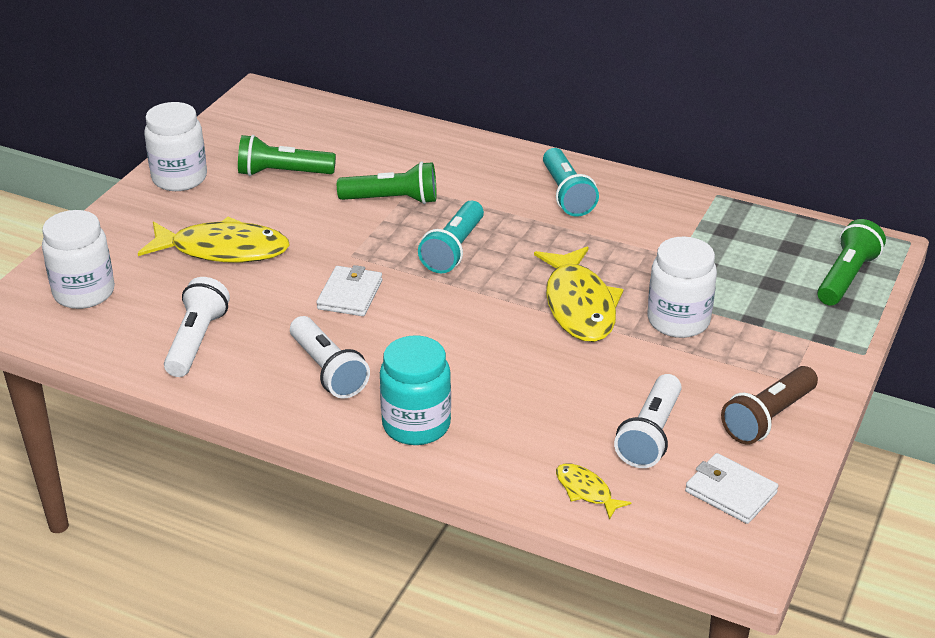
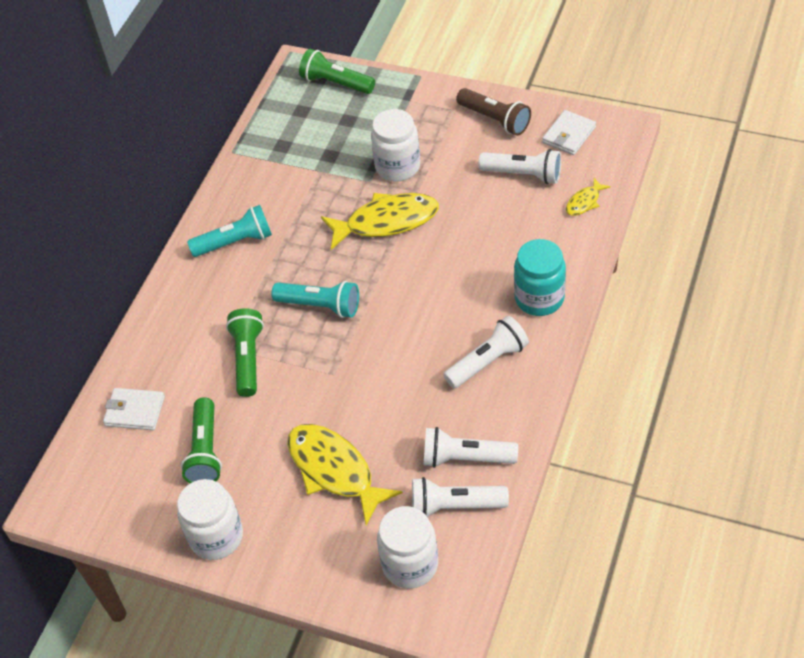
camera: 90 degrees left, 15 degrees up
yellow fish [138,217,290,263] -> yellow fish turned 45 degrees counterclockwise [287,424,403,525]
white wallet [317,265,382,316] -> white wallet moved to [103,388,165,430]
none -> white flashlight [412,477,509,517]

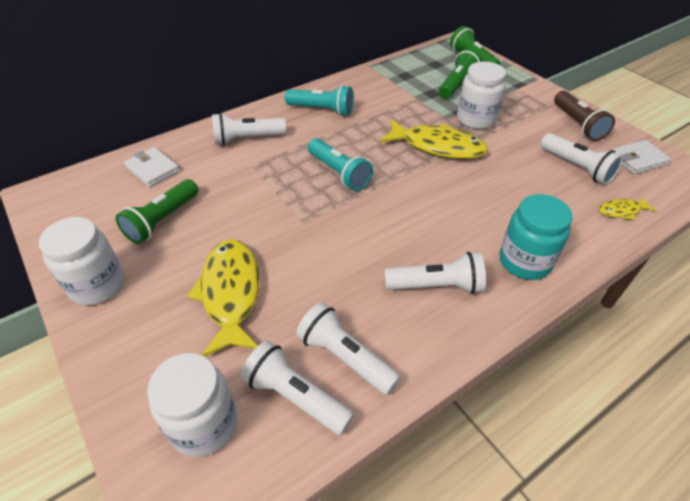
camera: 30 degrees right, 5 degrees down
green flashlight [226,308,264,397] -> green flashlight moved to [439,48,482,99]
none -> white flashlight [212,113,286,145]

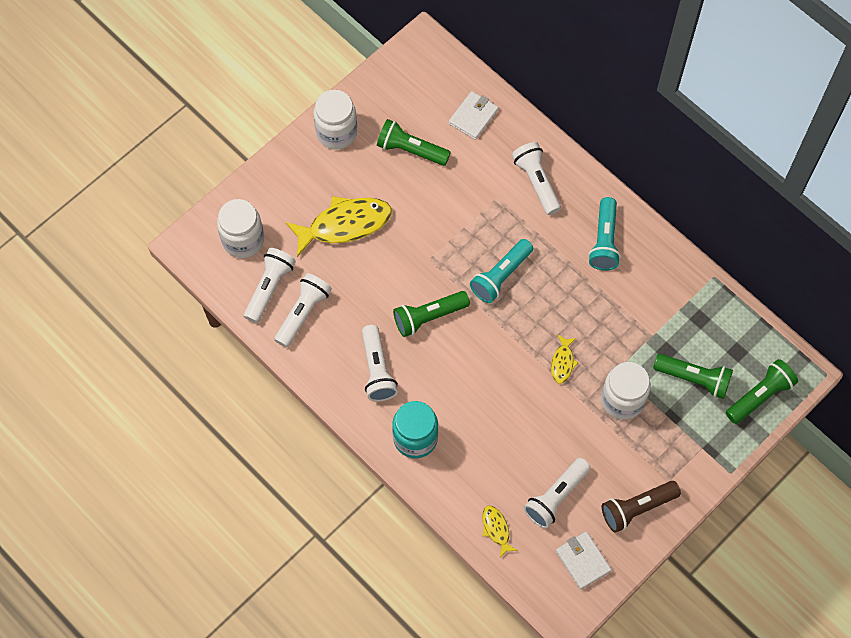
camera: 80 degrees right, 20 degrees up
yellow fish [380,119,488,159] -> yellow fish [551,335,579,384], size x0.48
none -> green flashlight [393,291,470,337]

